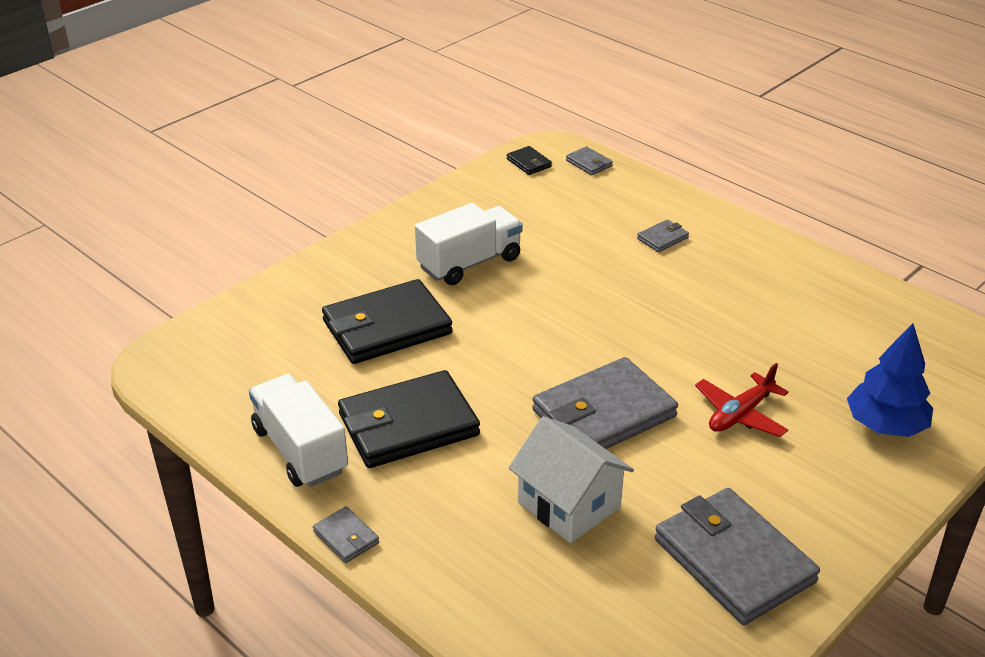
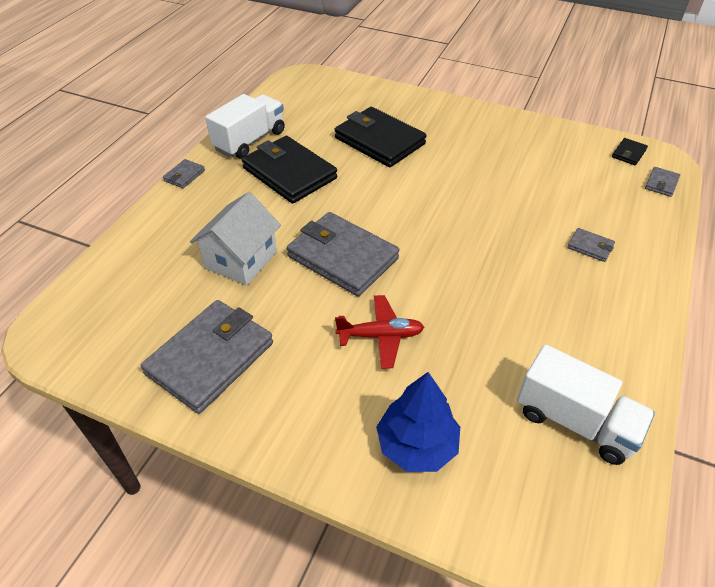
camera: 70 degrees right, 10 degrees up
white truck [415,203,523,285] -> white truck moved to [517,344,655,465]
red plane [695,363,788,437] -> red plane turned 150 degrees clockwise [335,295,424,369]

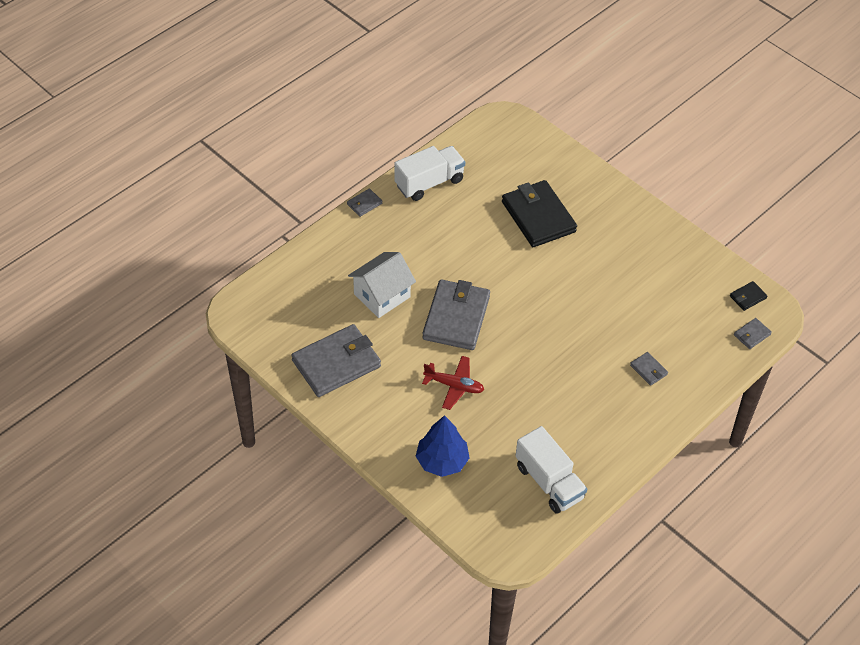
camera: 20 degrees right, 5 degrees up
black wallet [242,136,337,204] -> none
grey wallet [287,212,400,296] -> grey wallet turned 45 degrees clockwise [422,279,490,350]

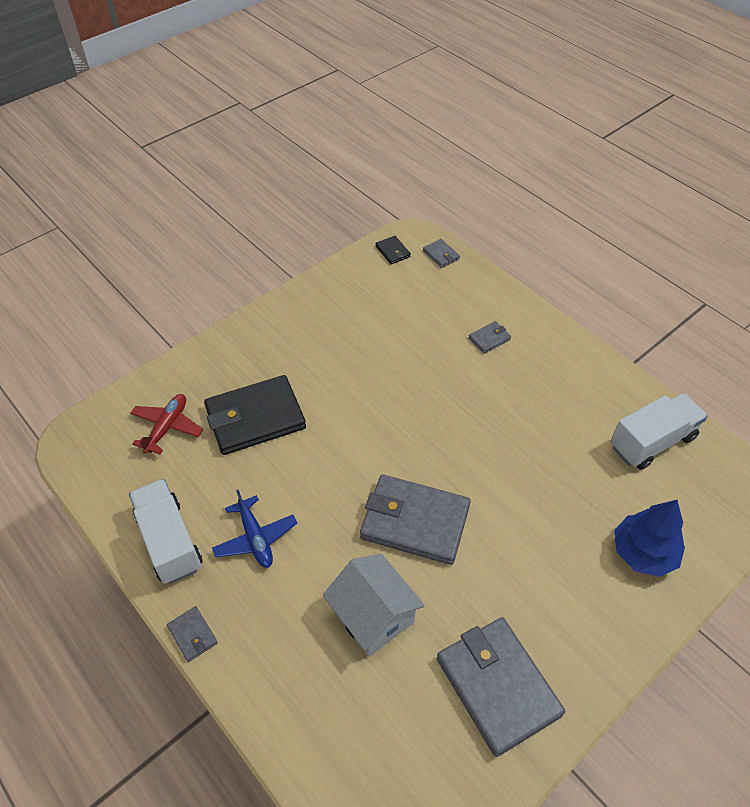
camera: 85 degrees left, 0 degrees up
red plane [422,356,484,410] -> red plane moved to [130,394,203,454]
none -> blue plane [212,490,297,568]

